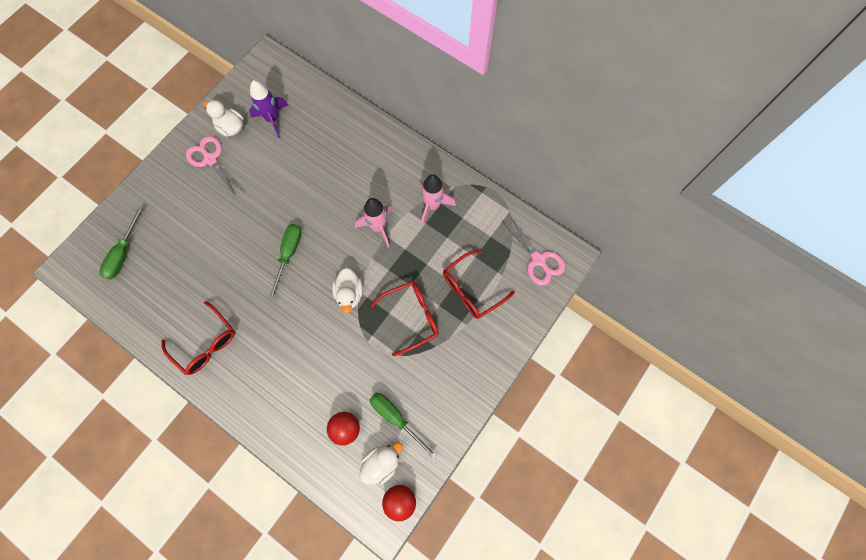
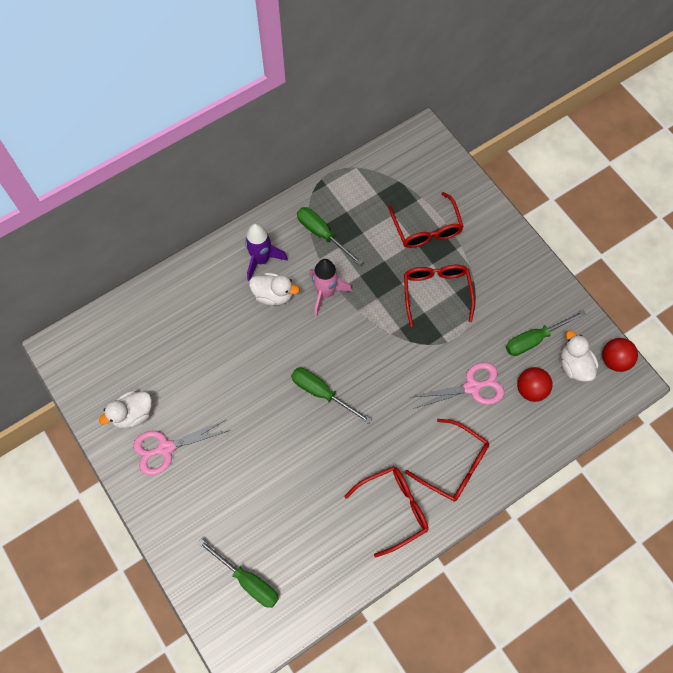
camera: 70 degrees left, 5 degrees down
purple rocket [249,80,288,138] -> purple rocket moved to [245,223,288,281]
white duck [332,268,363,314] -> white duck moved to [249,272,299,306]
pink rocket [420,174,456,225] -> green screwdriver [297,207,363,266]
pink scissors [501,214,565,286] -> pink scissors moved to [412,362,504,409]
none -> red glasses [405,419,489,502]

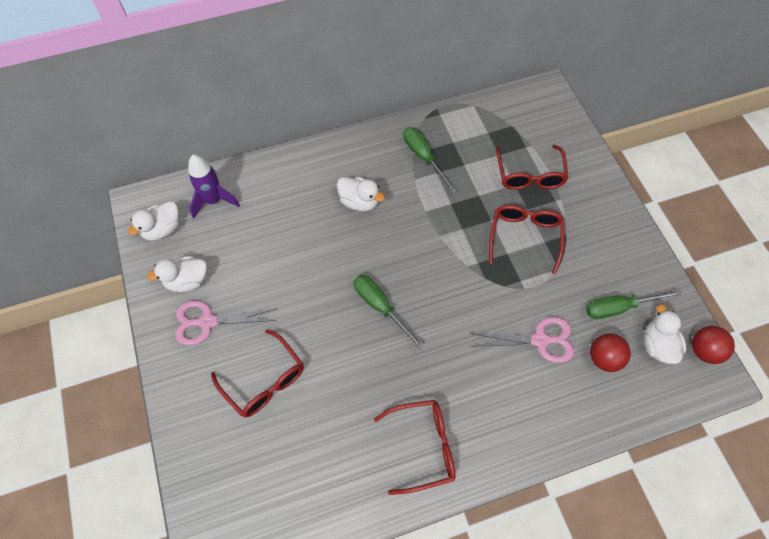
camera: 15 degrees right, 5 degrees down
green screwdriver [197,539,279,608] -> none
purple rocket [245,223,288,281] -> purple rocket moved to [188,155,240,218]
pink rocket [309,259,352,317] -> none
red glasses [405,419,489,502] -> red glasses moved to [211,329,304,417]
none -> white duck [128,201,179,241]

